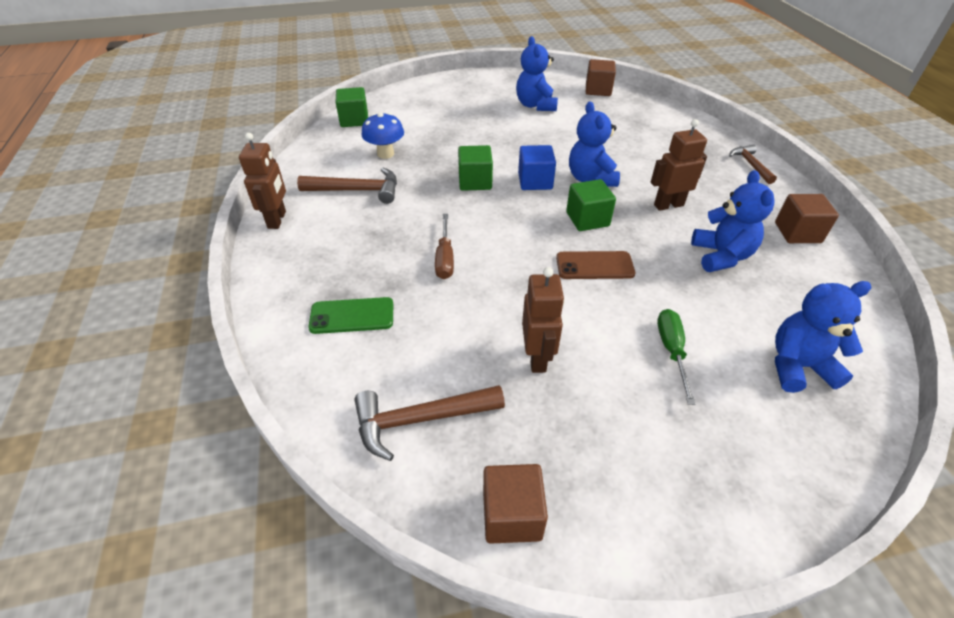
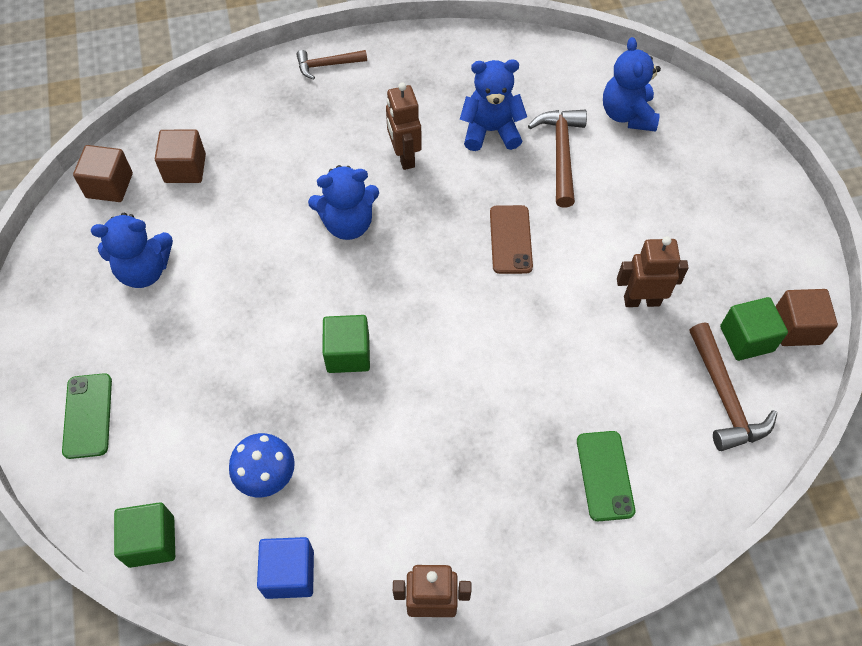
camera: 90 degrees left, 15 degrees up
brown hammer [297,168,397,204] -> brown hammer moved to [528,110,587,207]
brown screwdriver [435,214,454,279] -> none
blue cube [518,145,556,190] -> blue cube moved to [257,537,314,599]
green cube [566,179,616,231] -> green cube moved to [720,297,788,361]
green screwdriver [657,309,696,405] -> none
brown cube [775,194,839,243] -> brown cube moved to [155,130,206,183]
none -> green phone [62,373,112,459]

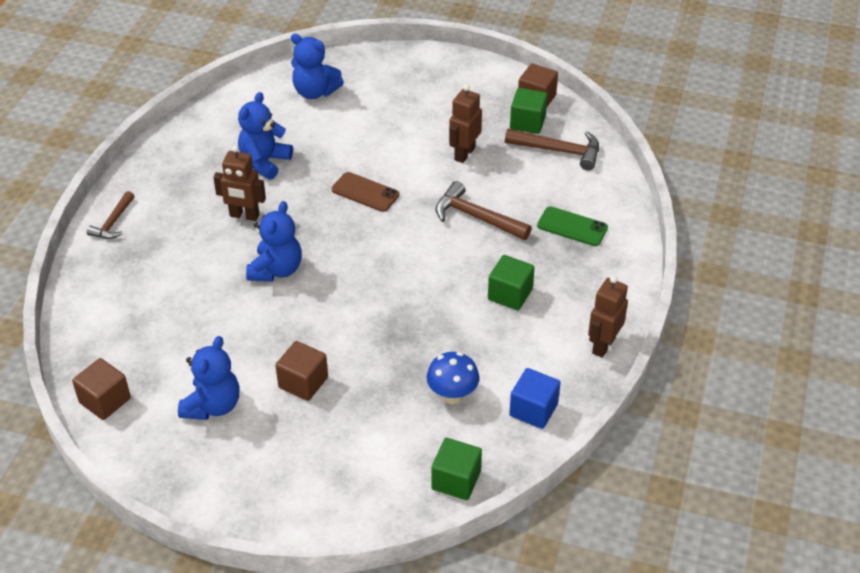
camera: 60 degrees left, 15 degrees down
green phone [62,373,112,459] -> none
brown cube [155,130,206,183] -> brown cube moved to [275,341,328,401]
green cube [323,315,370,373] -> green cube moved to [488,255,535,310]
brown hammer [528,110,587,207] -> brown hammer moved to [435,181,532,240]

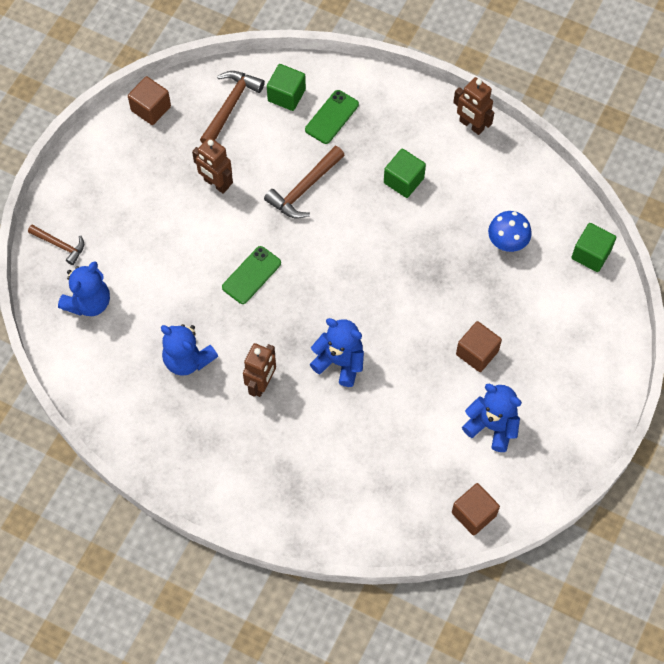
camera: 80 degrees left, 20 degrees up
brown hammer [87,191,134,239] -> brown hammer moved to [28,225,84,265]
brown phone [332,172,399,212] -> green phone [222,246,281,304]
blue cube [509,368,561,429] -> none
green cube [510,88,547,134] -> green cube moved to [267,64,306,111]

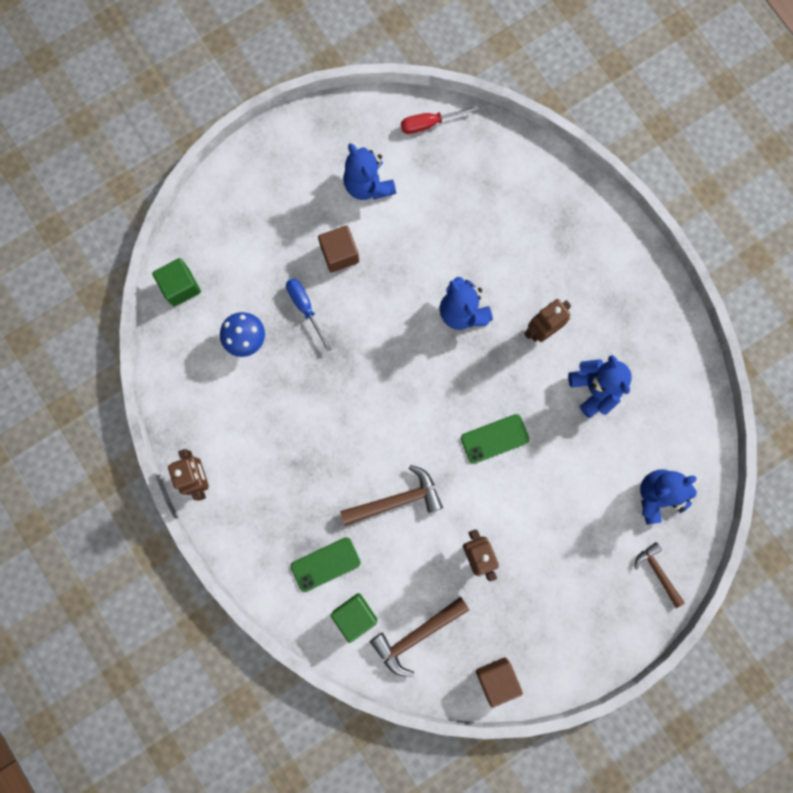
camera: 150 degrees left, 15 degrees up
green cube [384,149,426,198] -> none
brown cube [452,483,500,535] -> red screwdriver [401,106,479,134]
none -> blue screwdriver [286,278,332,352]

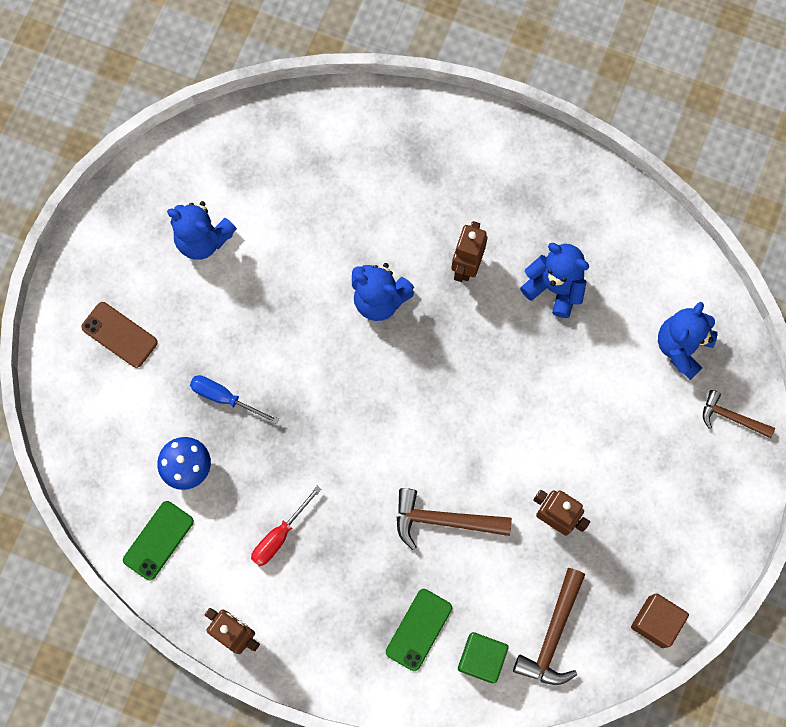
camera: 35 degrees left, 5 degrees down
green cube [152,258,201,307] -> none
brown cube [318,225,359,272] -> none
brown hammer [340,465,443,526] -> brown hammer turned 120 degrees counterclockwise [397,488,512,550]
red screwdriver [401,106,479,134] -> red screwdriver moved to [251,486,321,566]
green phone [461,414,529,464] -> green phone moved to [123,501,194,580]
none -> brown phone [81,302,158,368]

